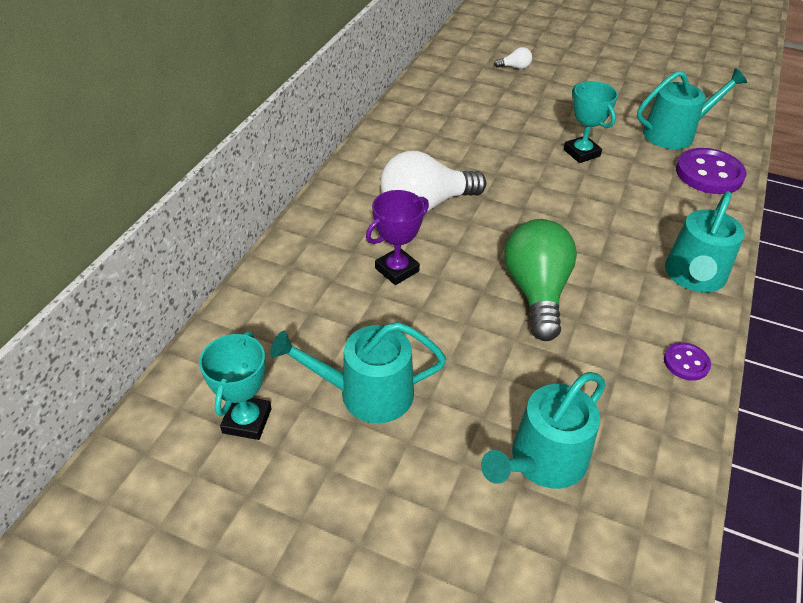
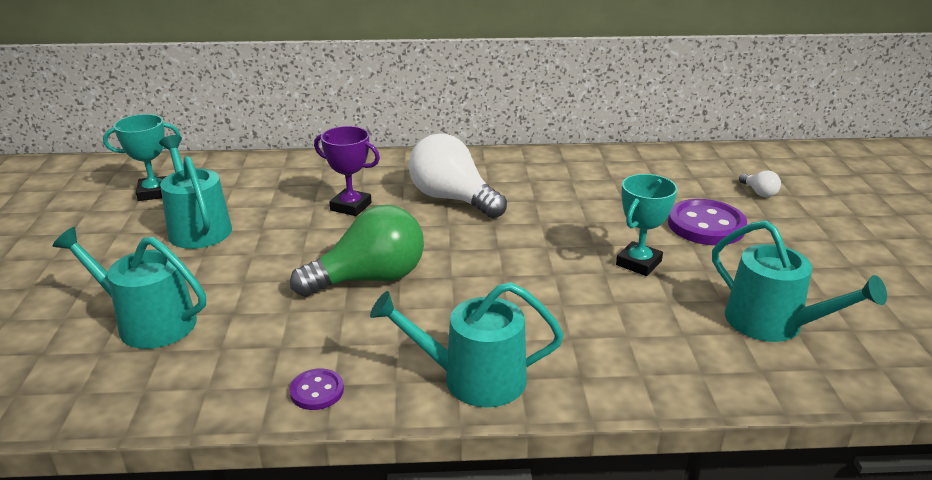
camera: 65 degrees right, 15 degrees down
purple button [676,148,746,194] -> purple button moved to [668,199,747,245]

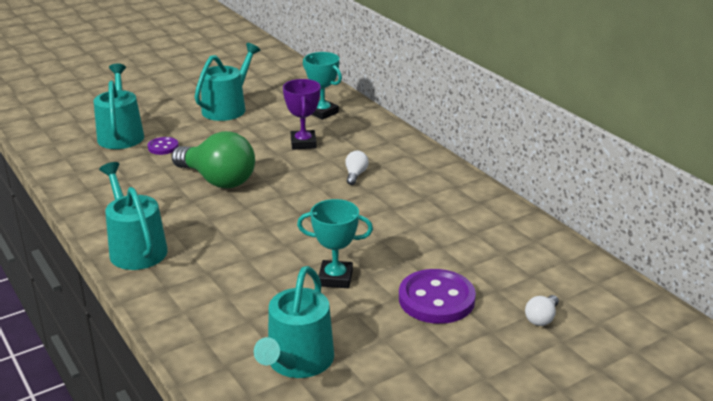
camera: 60 degrees right, 0 degrees up
turquoise trophy [103,114,180,201] -> turquoise trophy moved to [303,52,342,120]
purple button [289,368,344,410] -> purple button moved to [148,137,179,155]
white light bulb [408,133,507,219] -> white light bulb [345,151,369,185], size x0.42

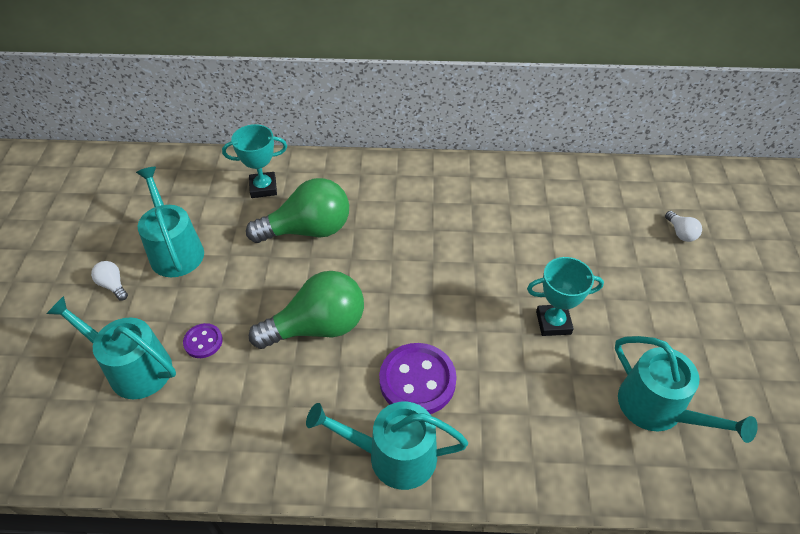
camera: 55 degrees left, 20 degrees up
purple trophy [283,79,321,150] -> green light bulb [246,178,349,243]
turquoise trophy [297,199,373,288] -> turquoise trophy turned 45 degrees clockwise [527,257,604,336]
white light bulb [345,151,369,185] -> white light bulb moved to [91,261,128,301]
purple button [399,269,476,324] -> purple button moved to [379,343,457,414]

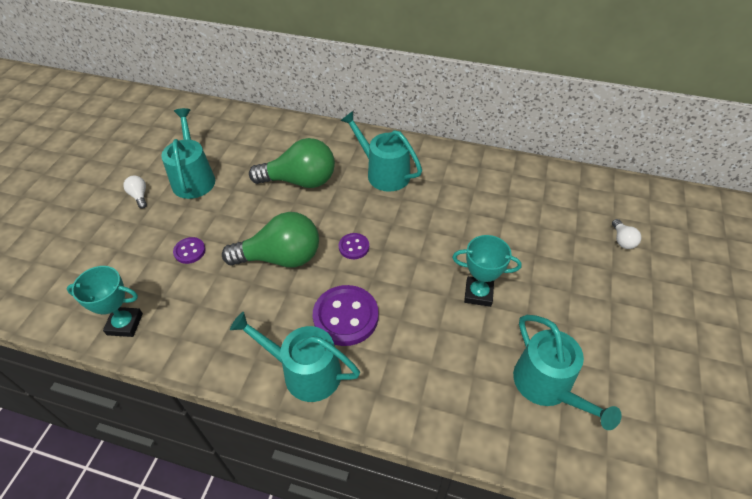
camera: 15 degrees right, 0 degrees up
turquoise watering can [46,296,176,399] -> turquoise watering can moved to [340,111,422,192]
turquoise trophy [222,124,287,198] -> turquoise trophy moved to [67,266,143,337]
none -> purple button [339,233,369,259]

